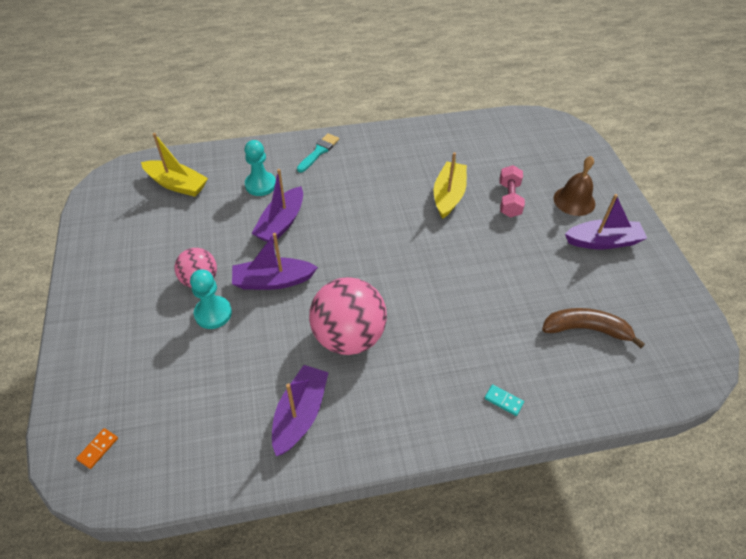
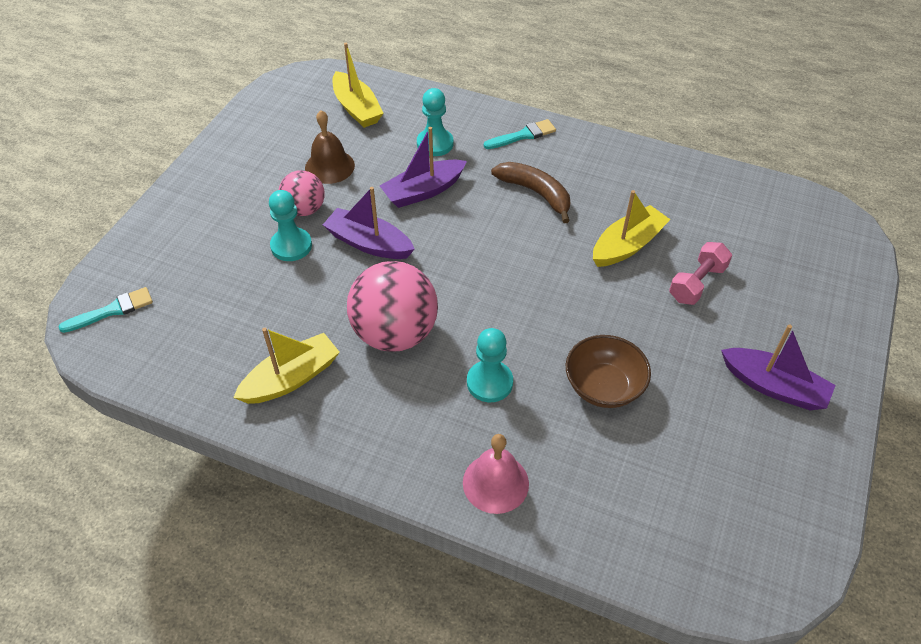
camera: 35 degrees right, 0 degrees up
orange domino [76,428,118,469] -> turquoise brush [58,287,153,333]
purple boat [272,365,329,456] -> yellow boat [233,328,340,404]
turquoise domino [485,384,524,416] -> pink bell [463,434,529,514]
brown banana [542,308,645,348] -> brown banana moved to [491,162,570,223]
brown bell [553,156,595,216] -> brown bell moved to [305,110,355,184]
none -> turquoise pawn [467,328,513,402]
none -> brown bowl [566,335,651,408]

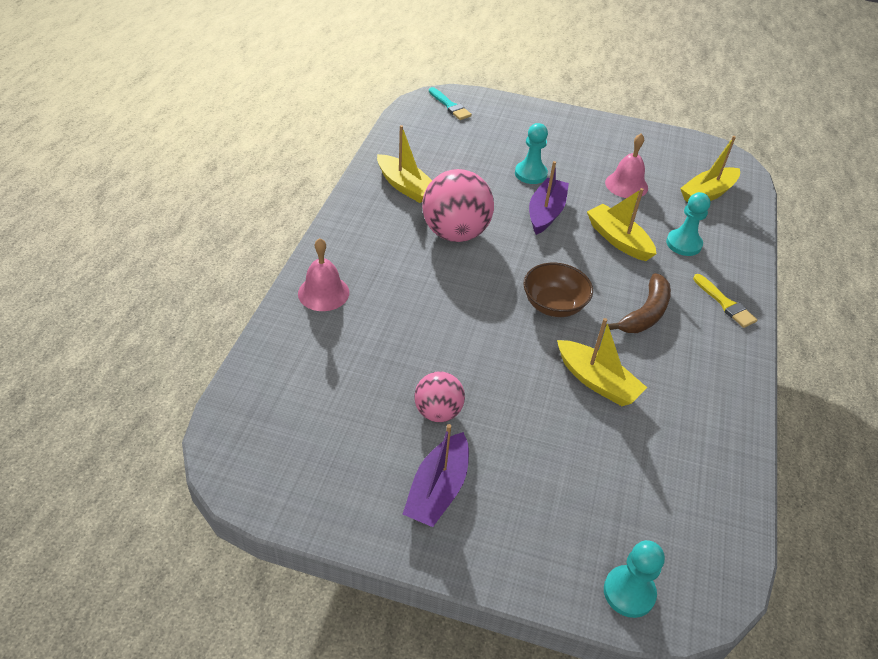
camera: 80 degrees right, 5 degrees down
pink ball [279,170,325,216] -> pink ball moved to [414,371,465,422]
brown bell [305,110,355,184] -> pink bell [605,133,648,198]
purple boat [380,127,467,208] -> yellow boat [587,188,656,261]
turquoise pawn [467,328,513,402] -> turquoise pawn moved to [604,540,665,618]
turquoise brush [484,119,556,149] -> yellow brush [693,274,757,328]
brown bowl [566,335,651,408] -> brown bowl moved to [523,263,593,317]
pink dumbbell [669,242,732,305] -> none

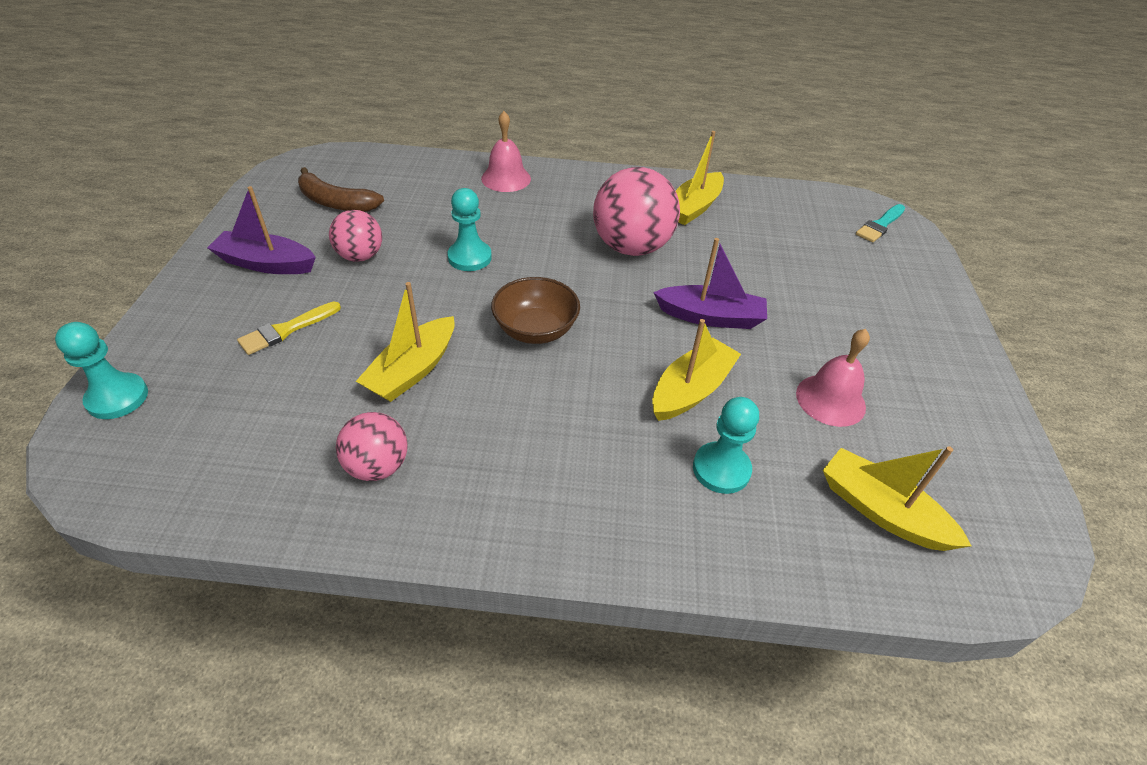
camera: 80 degrees right, 0 degrees up
turquoise pawn [515,123,548,184] -> turquoise pawn moved to [447,188,492,271]
brown banana [606,273,671,333] -> brown banana moved to [298,167,384,212]
yellow brush [693,274,757,328] -> yellow brush moved to [237,302,341,355]
none -> pink ball [336,412,408,481]

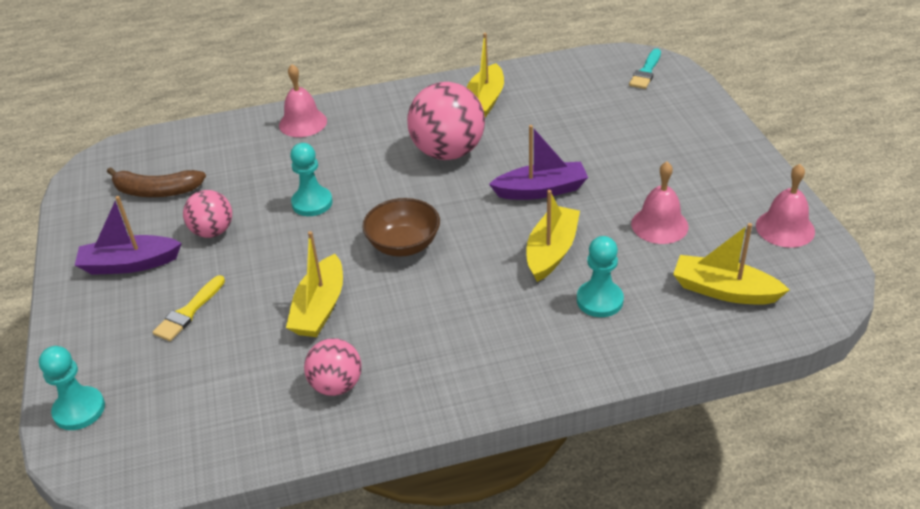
camera: 15 degrees left, 5 degrees down
none -> pink bell [756,164,815,248]

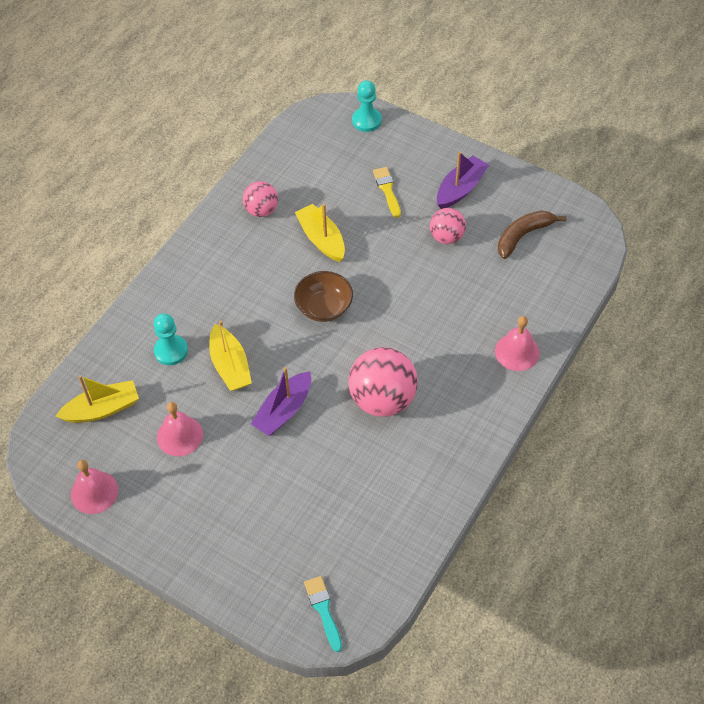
camera: 135 degrees right, 15 degrees up
turquoise pawn [290,143,333,216] -> none
yellow boat [466,33,504,118] -> none

